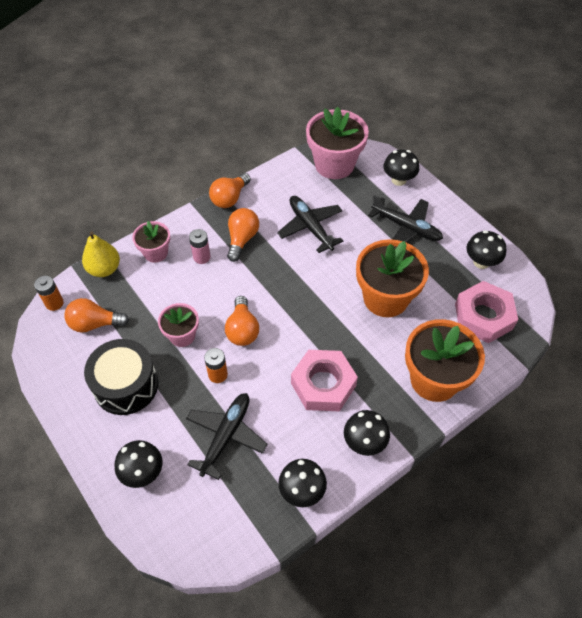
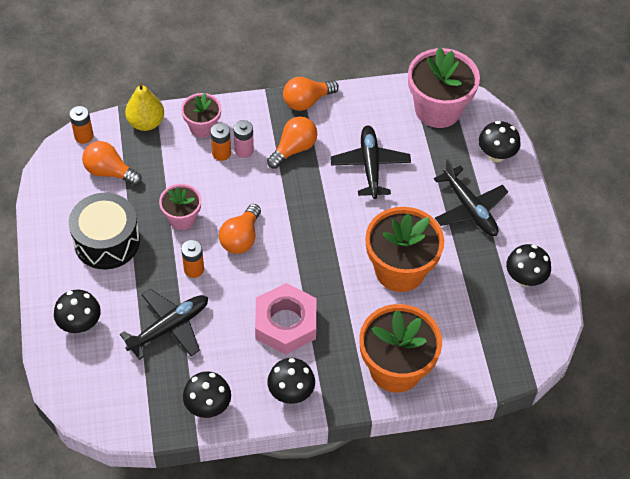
camera: 25 degrees right, 0 degrees up
pink nut [455,281,518,343] -> none
none -> orange battery [210,123,231,161]

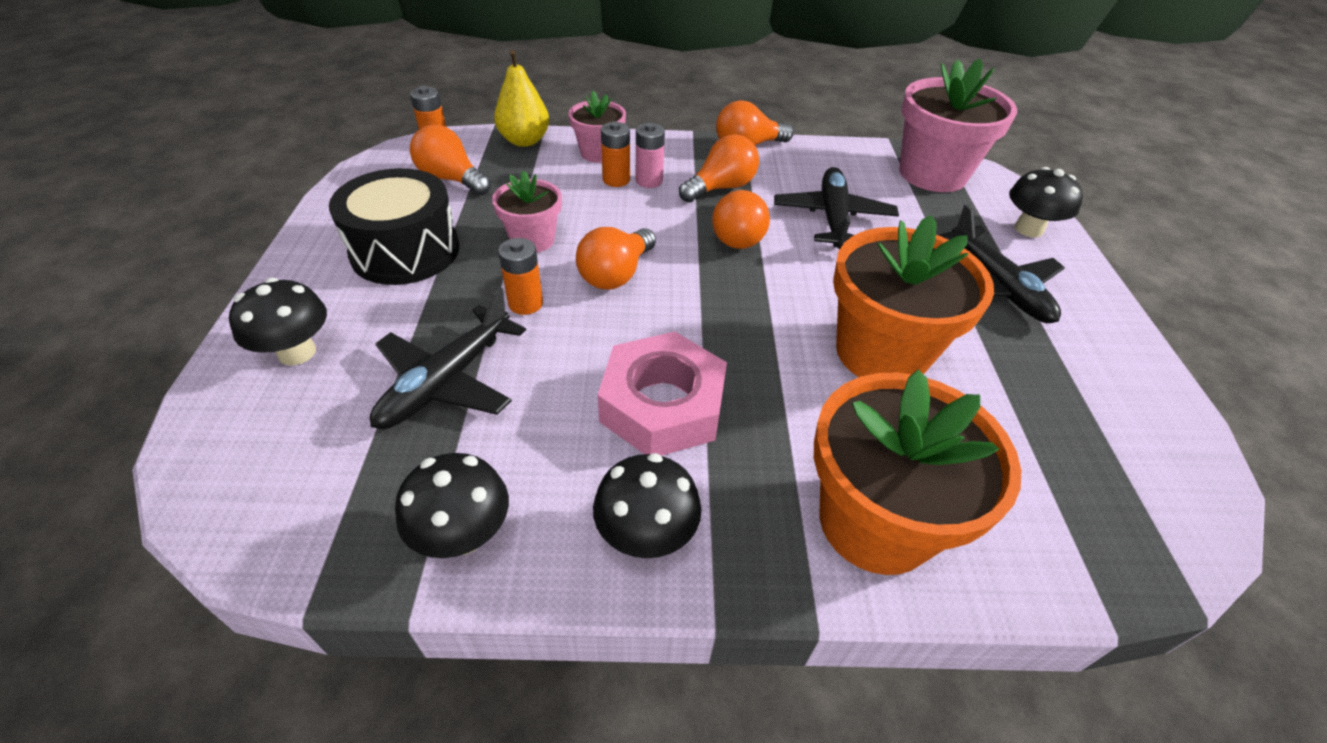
camera: 10 degrees right, 10 degrees down
black plane [120,289,208,360] -> black plane turned 150 degrees clockwise [370,288,526,429]
black mushroom [506,244,551,287] -> none
none -> orange light bulb [712,188,770,249]

